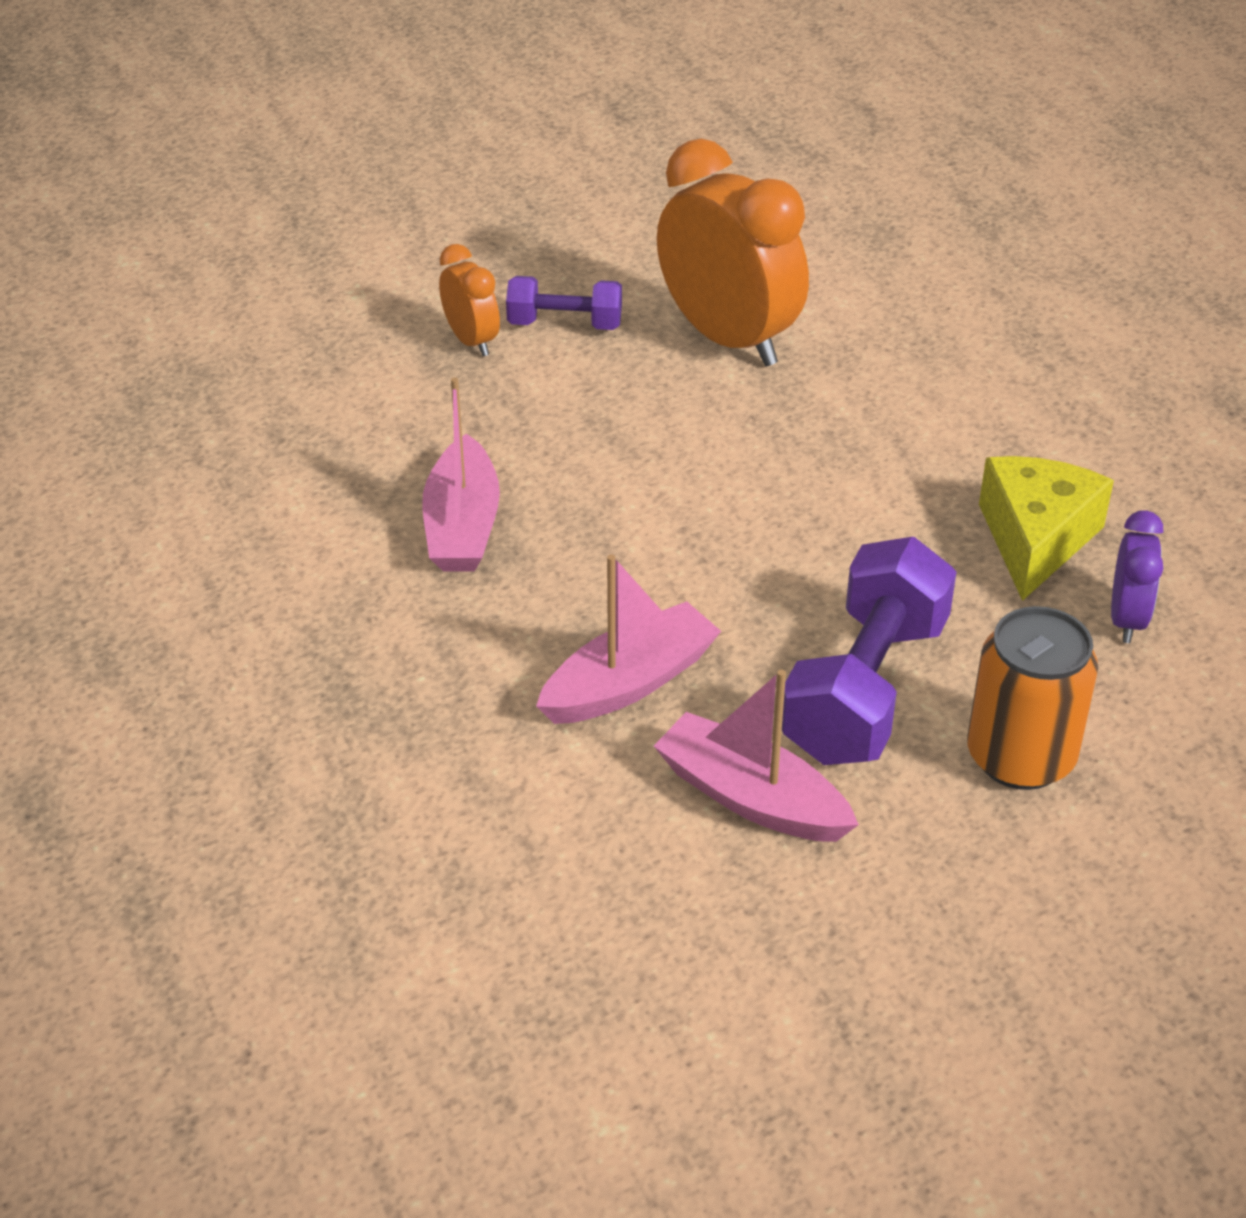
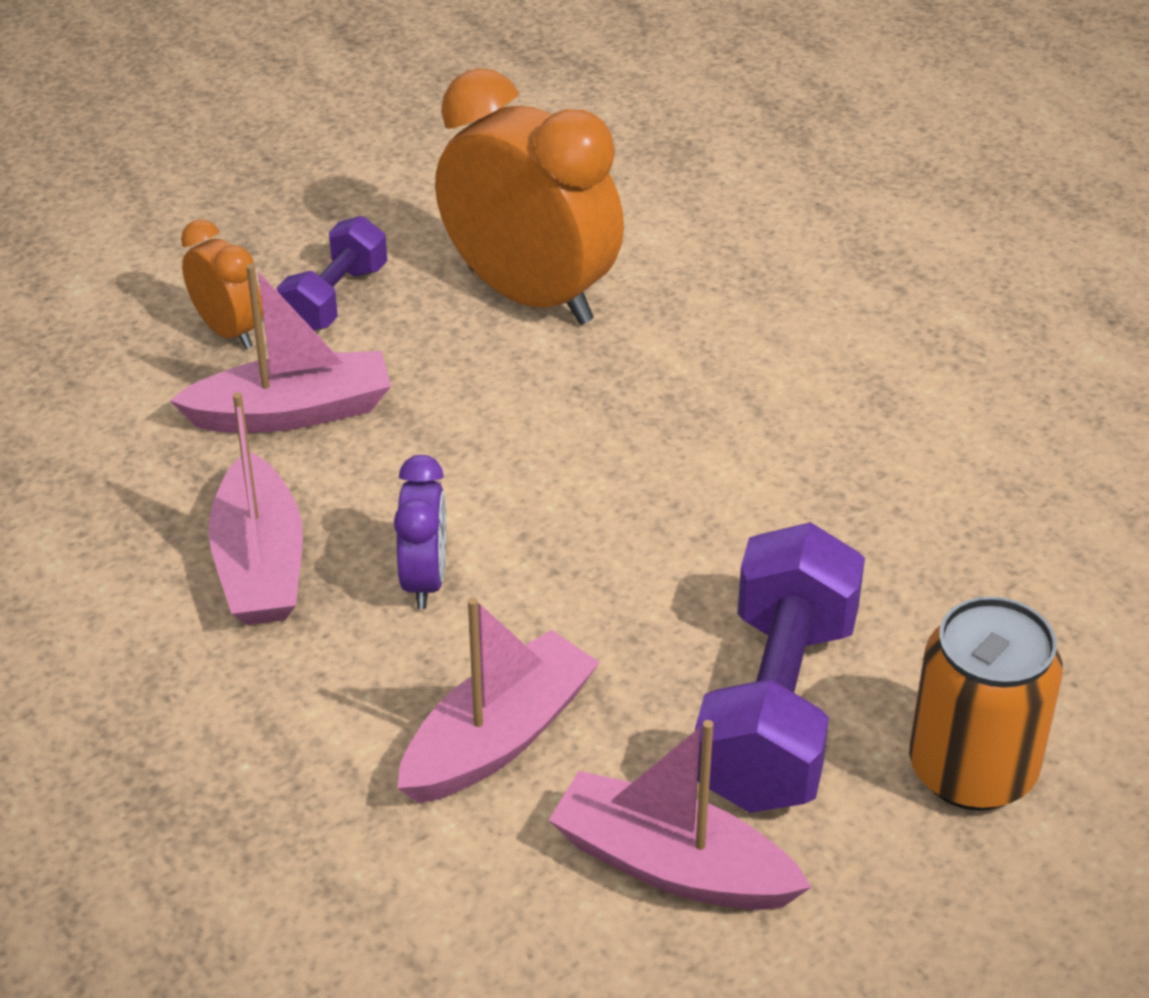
camera: 10 degrees left, 0 degrees up
purple dumbbell [506,276,622,330] -> purple dumbbell turned 60 degrees counterclockwise [277,216,387,331]
yellow cheese [979,456,1114,601] -> none
purple clock [1111,510,1163,643] -> purple clock moved to [394,455,446,609]
none -> pink boat [169,264,391,433]

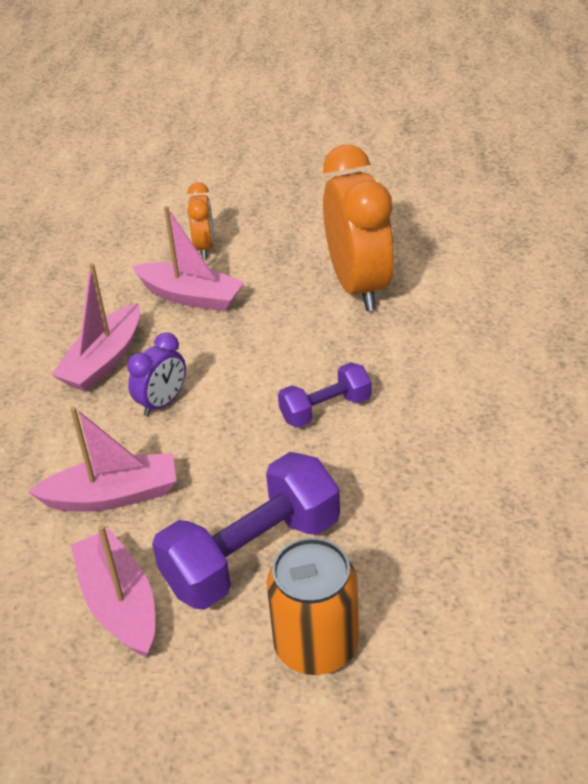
camera: 40 degrees right, 0 degrees up
purple dumbbell [277,216,387,331] -> purple dumbbell moved to [278,362,371,428]

